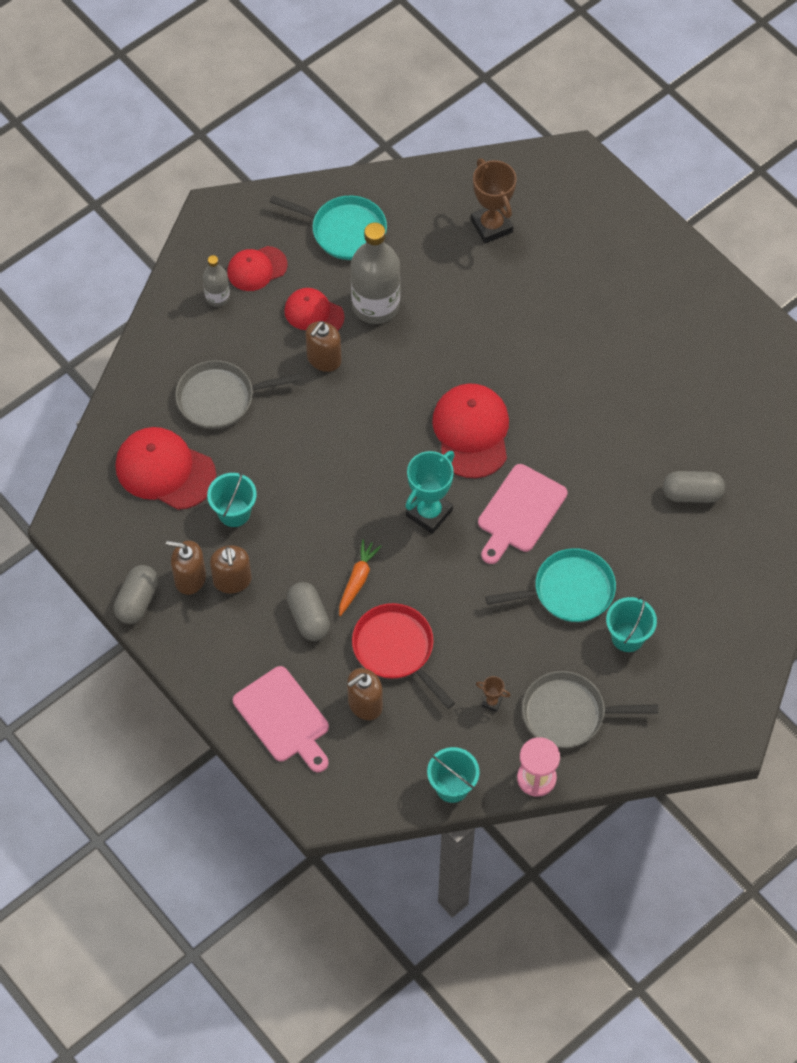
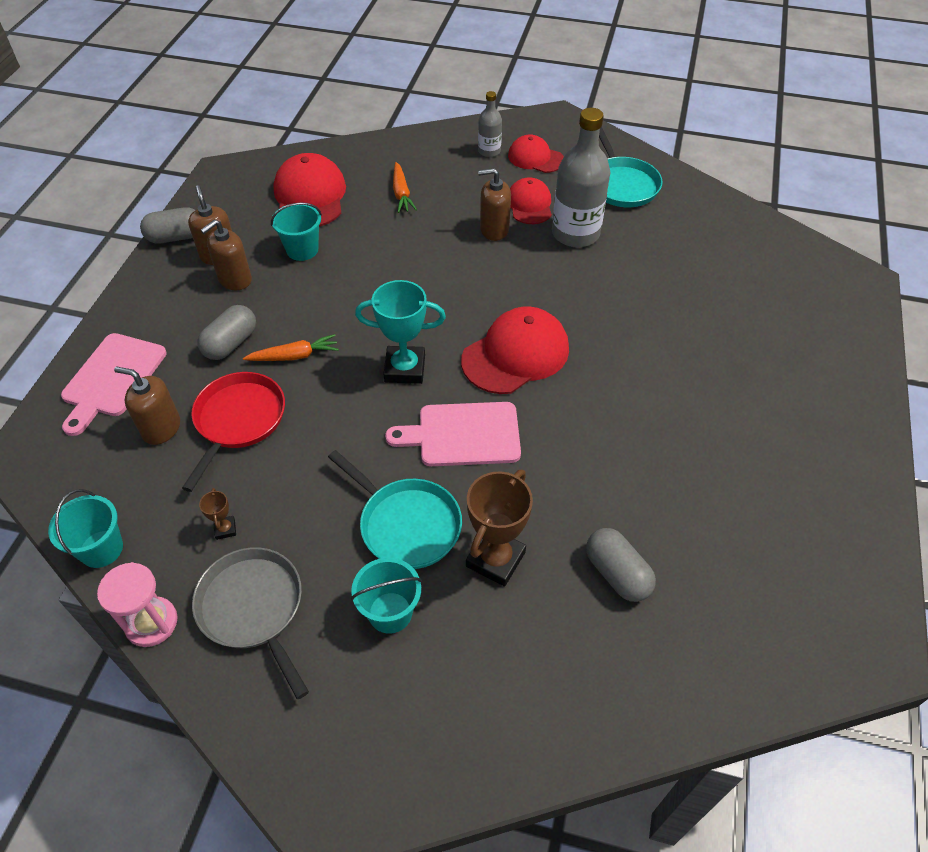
camera: 55 degrees right, 10 degrees down
grey pan [175,360,301,429] -> orange carrot [393,162,417,213]
brown trophy [471,158,517,243] -> brown trophy moved to [466,469,533,587]

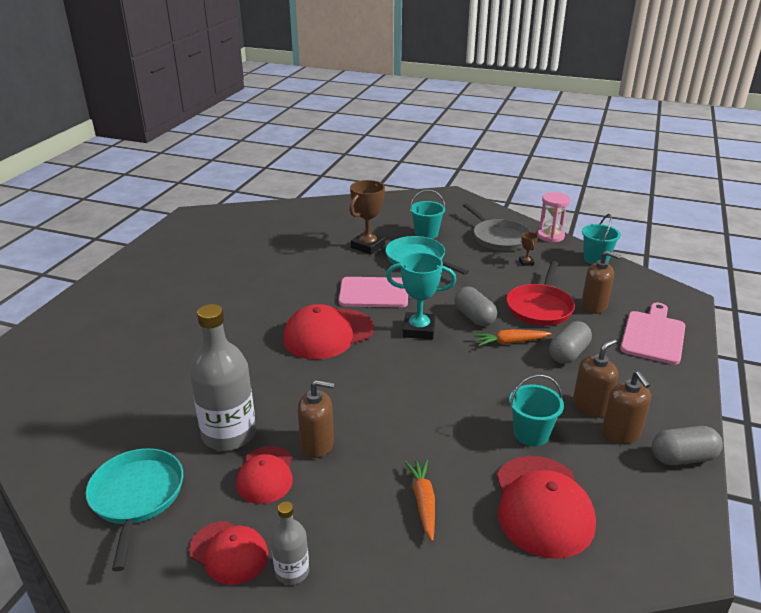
camera: 175 degrees left, 20 degrees down
grey capsule [586,528,656,602] -> grey capsule moved to [454,287,497,327]

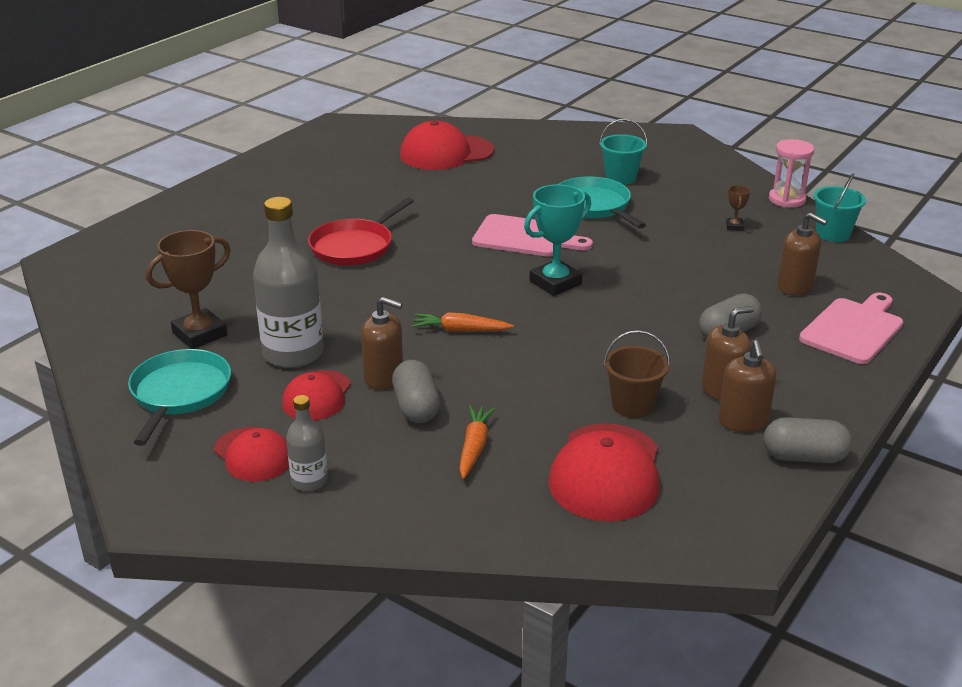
camera: 15 degrees right, 0 degrees up
red cap [283,304,374,359] -> red cap moved to [400,121,494,170]
brown trophy [349,180,385,255] -> brown trophy moved to [146,230,231,349]
turquoise trophy [386,252,456,339] -> turquoise trophy turned 60 degrees counterclockwise [524,184,591,296]
grey capsule [454,287,497,327] -> grey capsule moved to [392,360,440,423]
grey pan [463,203,531,251] -> none
orange carrot [474,329,552,346] -> orange carrot moved to [412,312,514,331]
red pan [506,261,575,326] -> red pan moved to [308,198,414,266]
turquoise bucket [509,375,564,446] -> brown bucket [603,330,670,418]

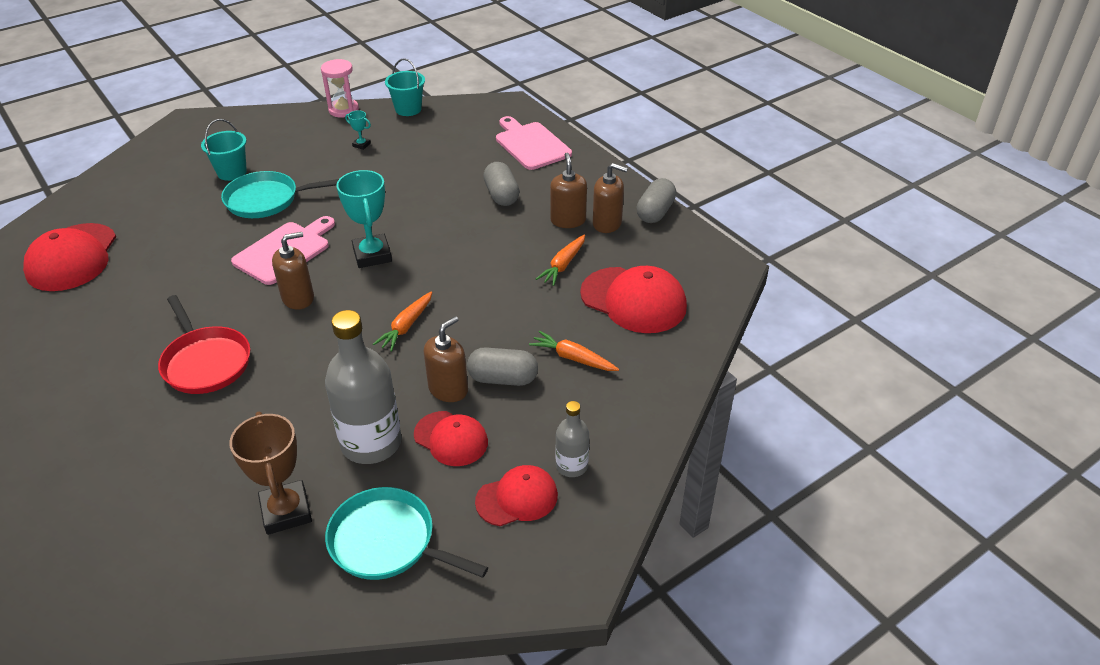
camera: 70 degrees left, 10 degrees up
brown bucket [603,330,670,418] -> orange carrot [536,235,585,286]
brown trophy [726,185,750,231] -> turquoise trophy [345,110,371,150]
brown soap dispenser [777,213,827,295] -> brown soap dispenser moved to [272,232,314,310]

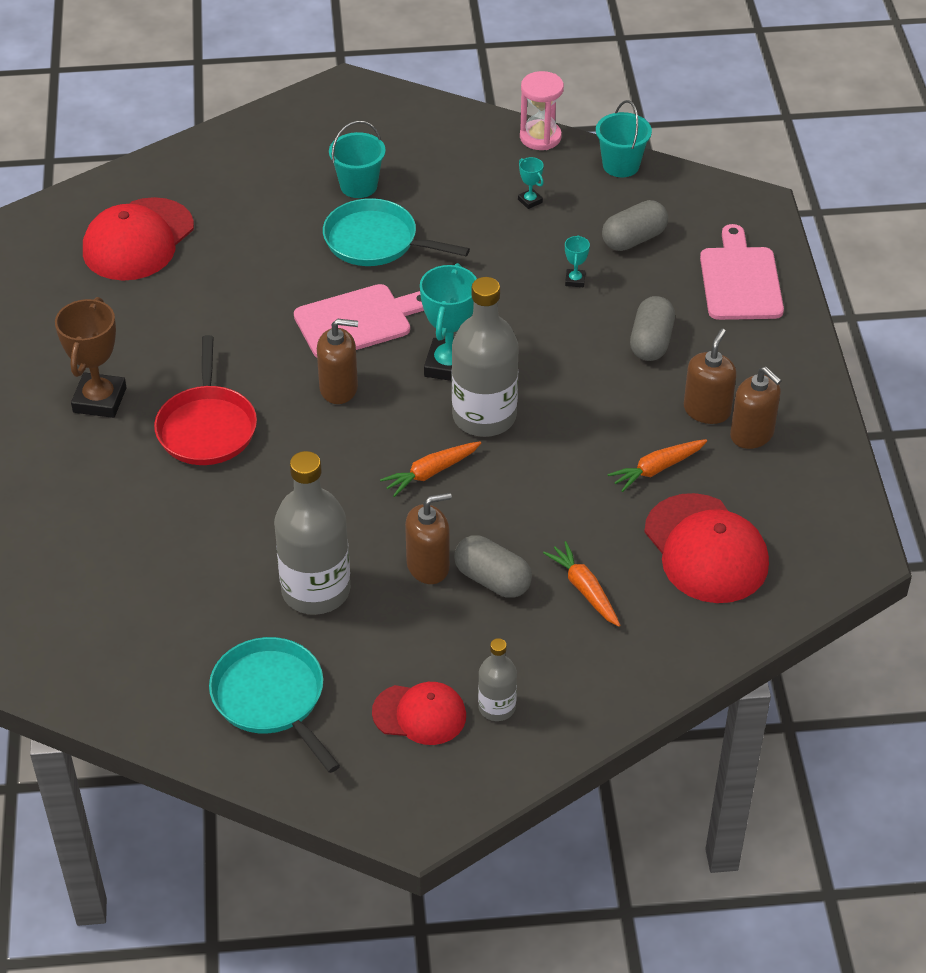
camera: 30 degrees right, 5 degrees up
brown trophy [229,412,312,535] -> brown trophy moved to [55,297,126,418]
red cap [414,411,488,466] -> none
grey capsule [637,178,676,223] -> grey capsule moved to [602,200,668,251]
none -> grey bottle [452,277,519,437]
none -> turquoise trophy [565,235,590,287]

